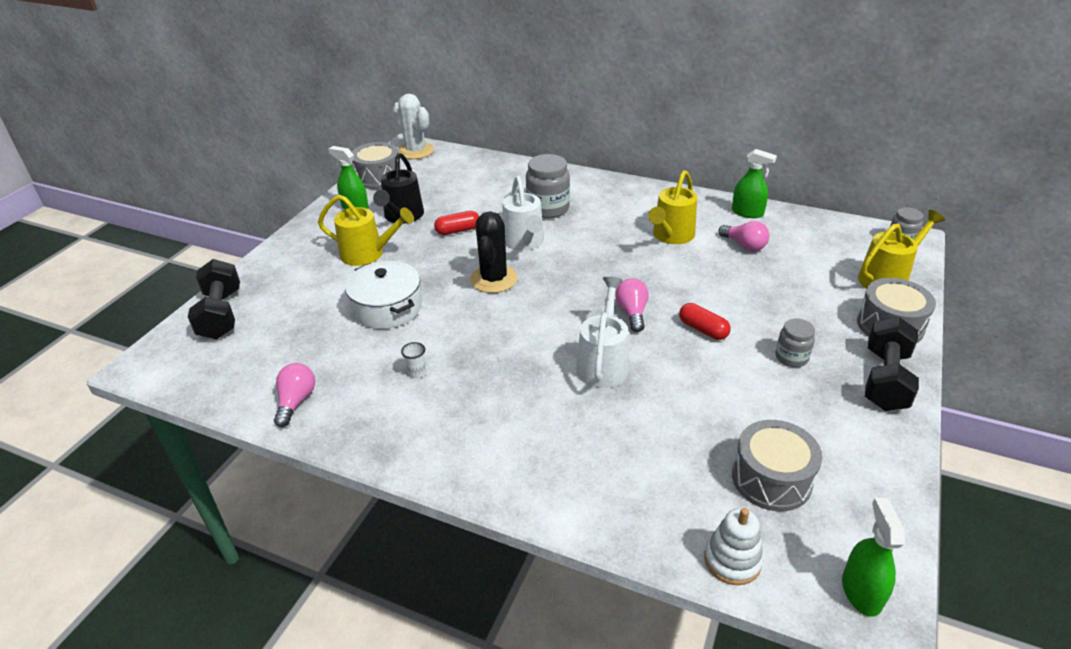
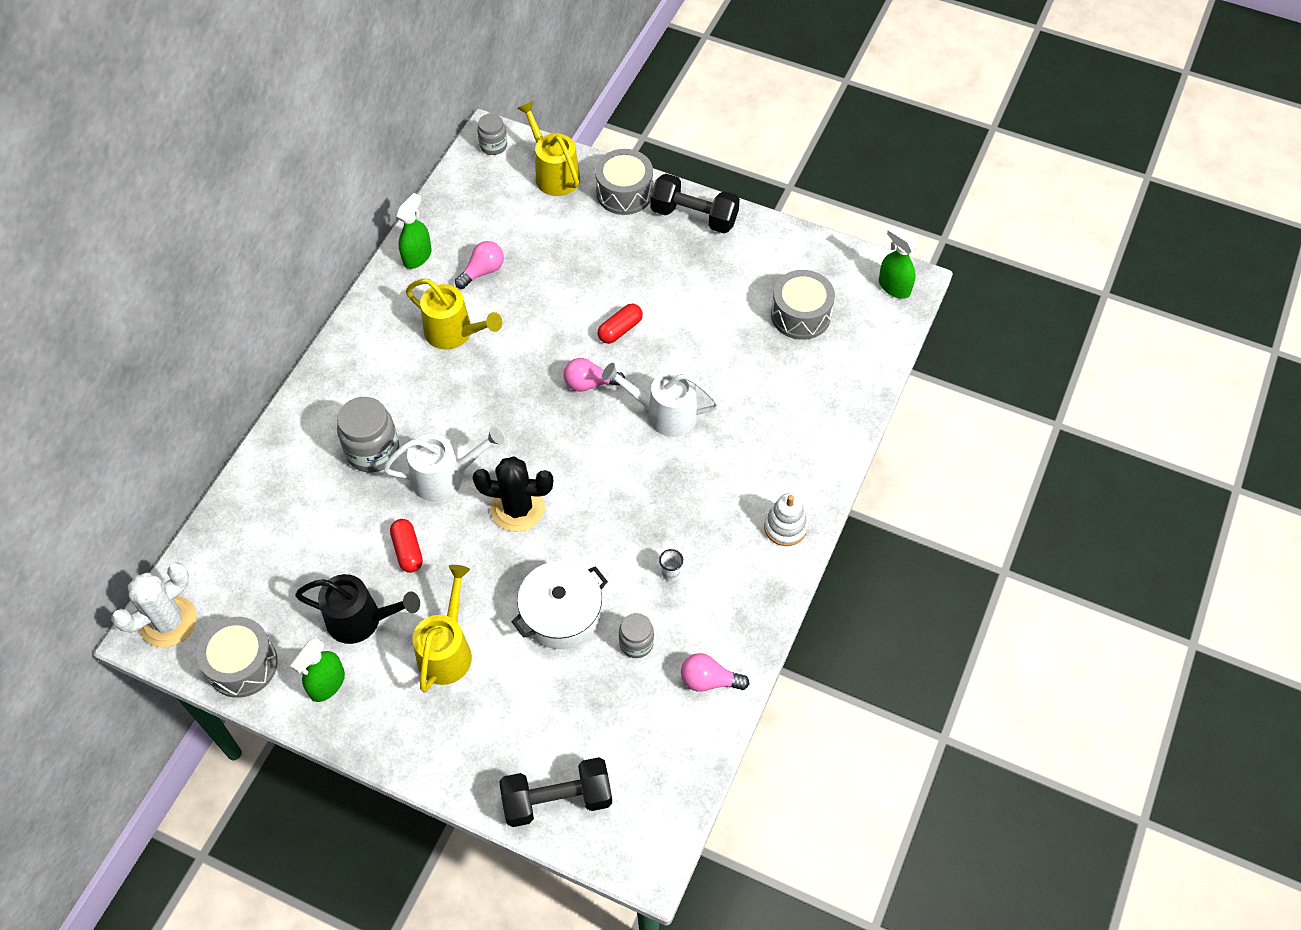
camera: 90 degrees left, 20 degrees up
white stacking toy [704,508,764,585] -> white stacking toy moved to [764,493,808,546]
grey jar [776,319,815,367] -> grey jar moved to [619,613,654,658]
green spray bottle [842,498,905,617] -> green spray bottle turned 45 degrees clockwise [879,226,917,299]

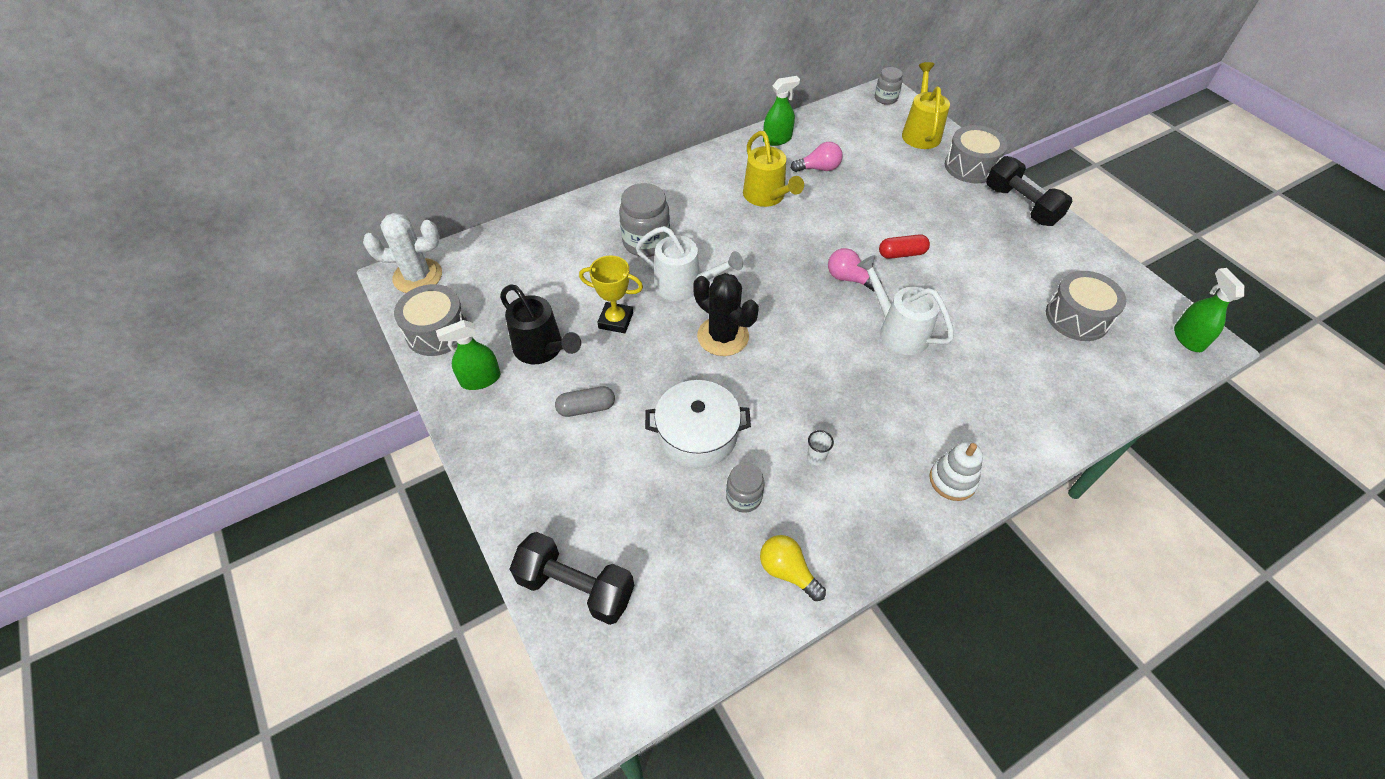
camera: 35 degrees right, 5 degrees down
red capsule [390,519,423,573] -> yellow trophy [579,255,643,333]
yellow watering can [413,565,472,693] -> grey capsule [555,386,615,417]
pink light bulb [681,653,749,692] -> yellow light bulb [760,535,826,601]

